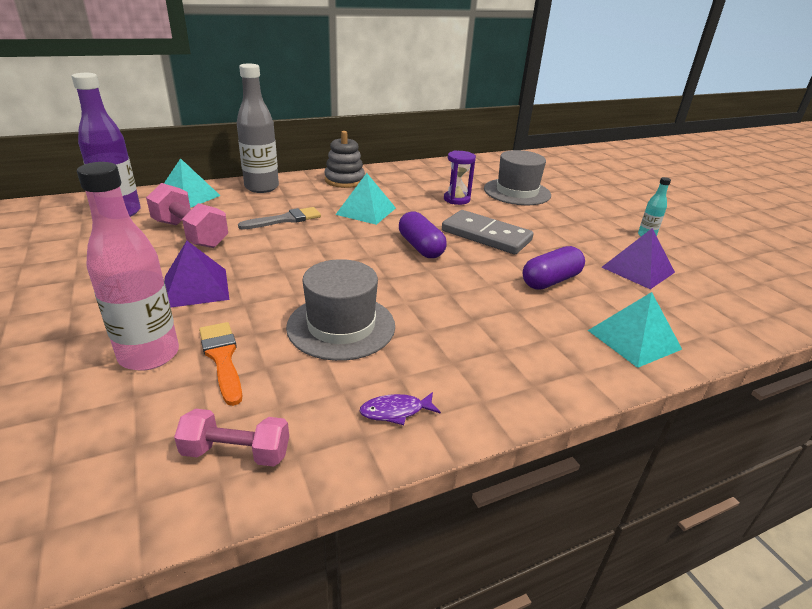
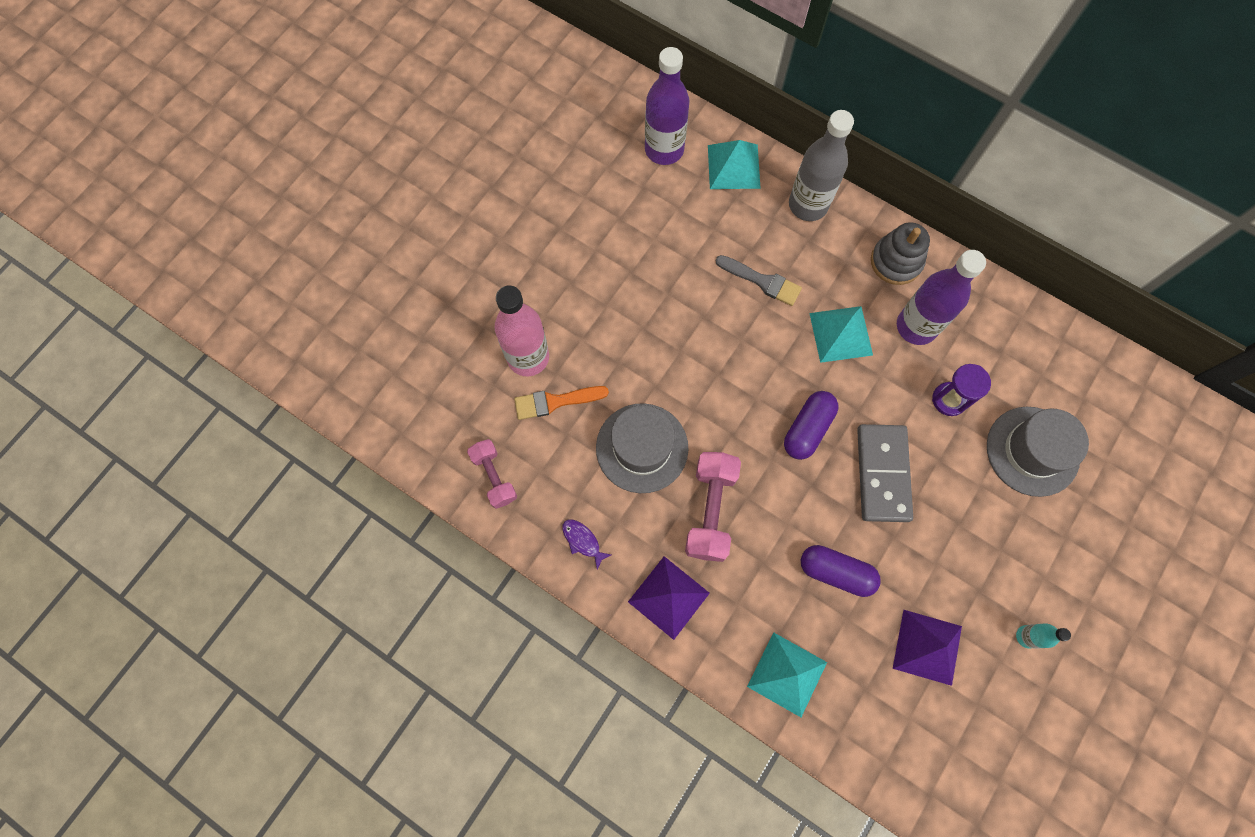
camera: 60 degrees right, 40 degrees up
pink dumbbell [146,183,228,248] -> pink dumbbell moved to [685,452,741,562]
purple pyramid [165,241,229,307] -> purple pyramid moved to [628,556,710,640]
orange brush [199,322,242,406] -> orange brush turned 135 degrees counterclockwise [514,386,609,420]
none -> purple bottle [897,250,986,345]

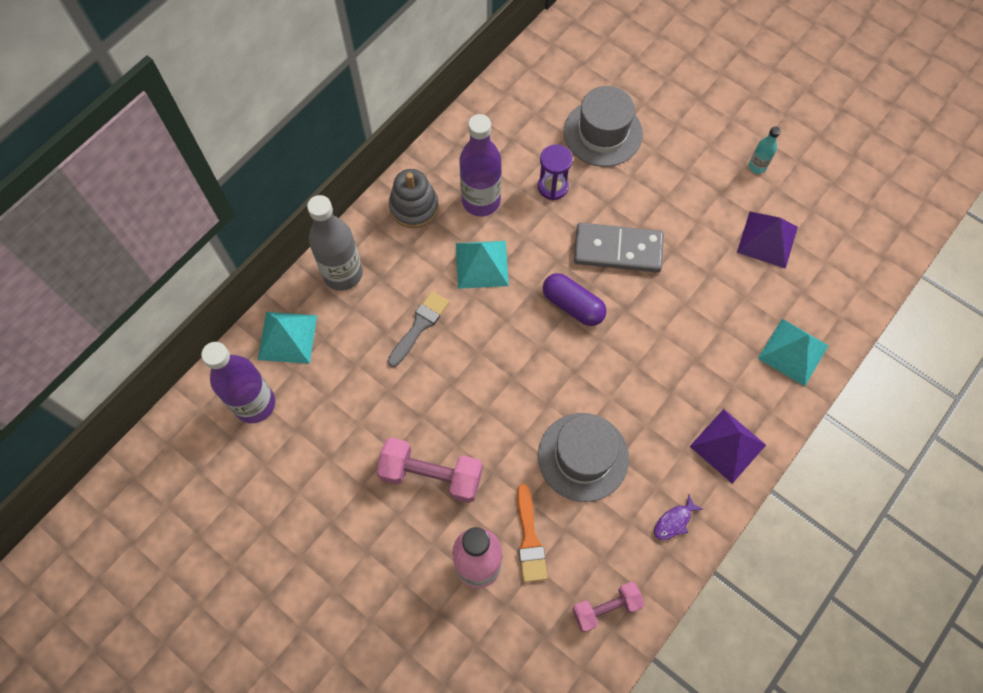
camera: 85 degrees left, 5 degrees down
pink dumbbell [685,452,741,562] -> pink dumbbell moved to [376,437,483,503]
purple capsule [801,545,881,597] -> none

